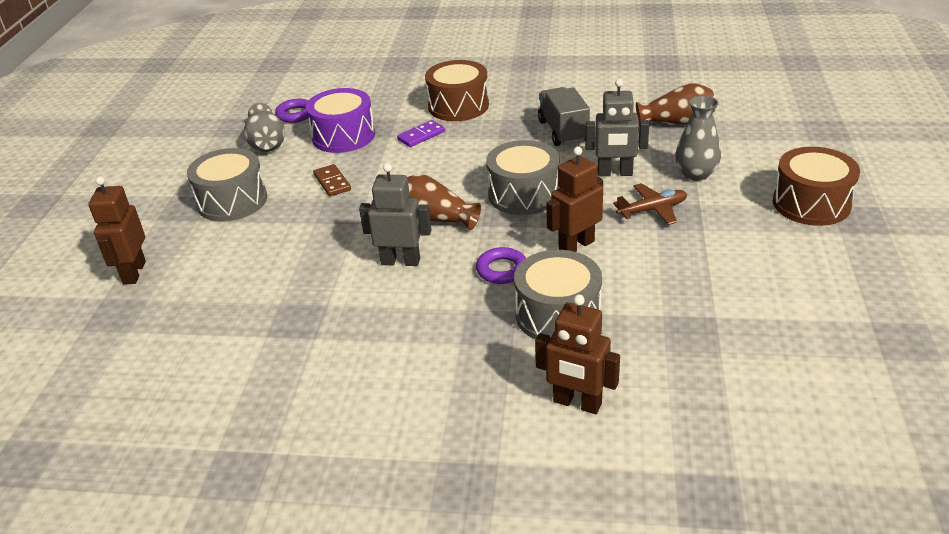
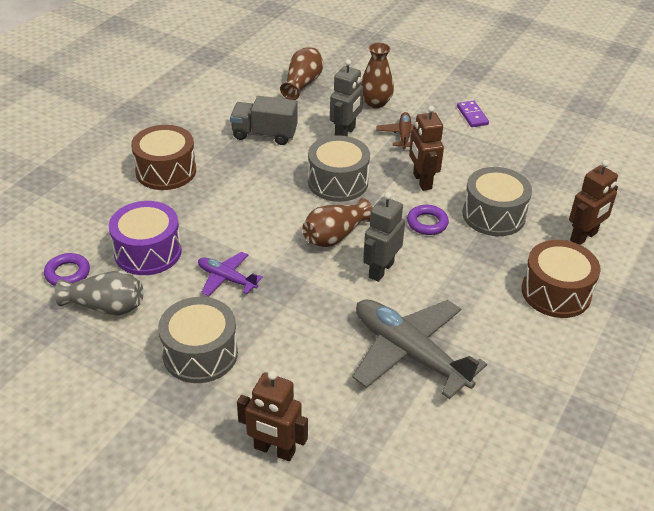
camera: 70 degrees left, 5 degrees up
brown domino [313,164,351,196] -> purple plane [198,252,263,296]
purple domino [397,120,445,147] -> purple domino moved to [457,101,489,127]
grey vase [675,95,721,181] -> brown vase [361,43,394,108]
brown drum [773,147,860,226] -> brown drum moved to [522,240,601,318]
none -> grey plane [352,300,487,399]

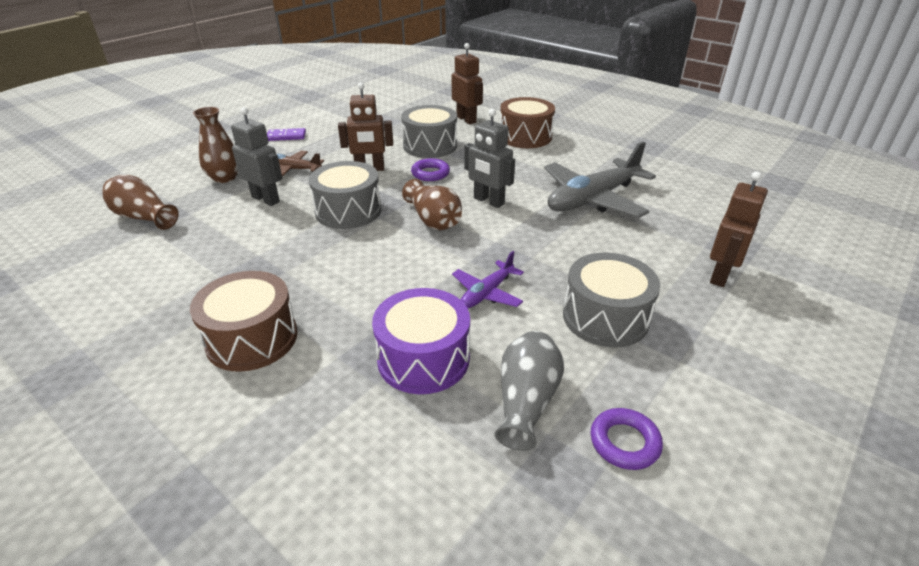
camera: 80 degrees left, 5 degrees down
purple ring [44,253,90,286] -> purple ring moved to [590,408,663,470]
grey truck [230,96,298,145] -> none

